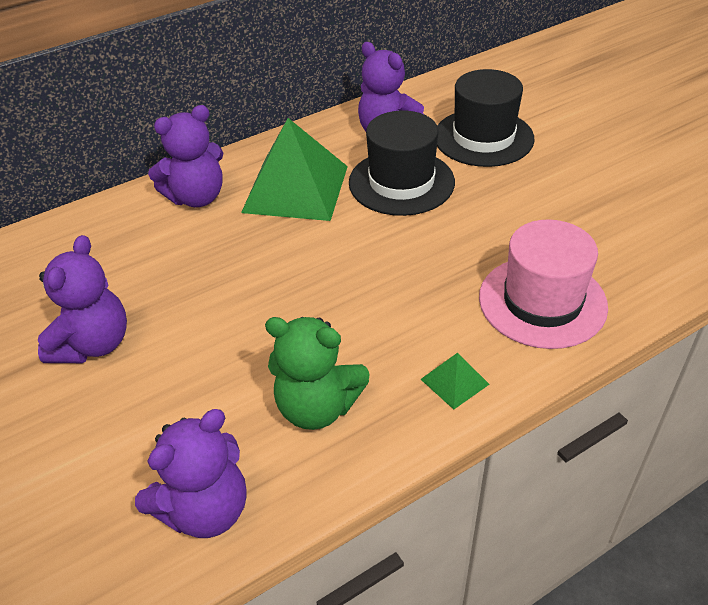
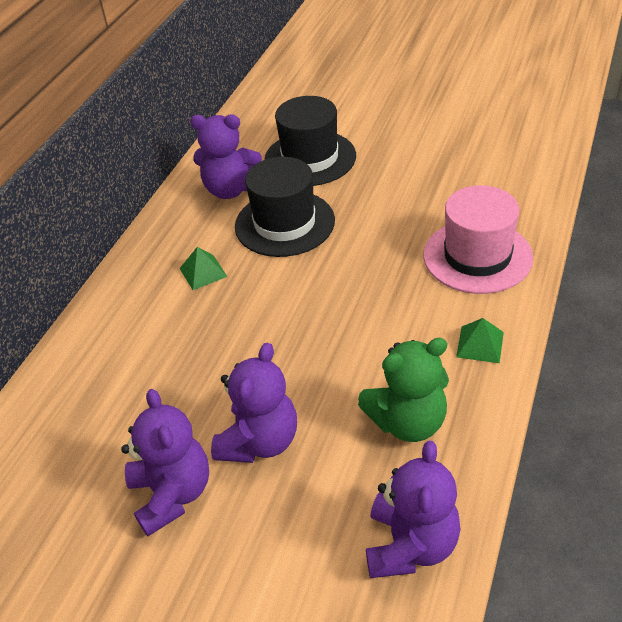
camera: 35 degrees left, 0 degrees up
purple teddy bear [148,105,223,207] -> purple teddy bear moved to [211,342,297,463]
green pyramid [241,118,348,221] -> green pyramid [179,247,228,290], size x0.42

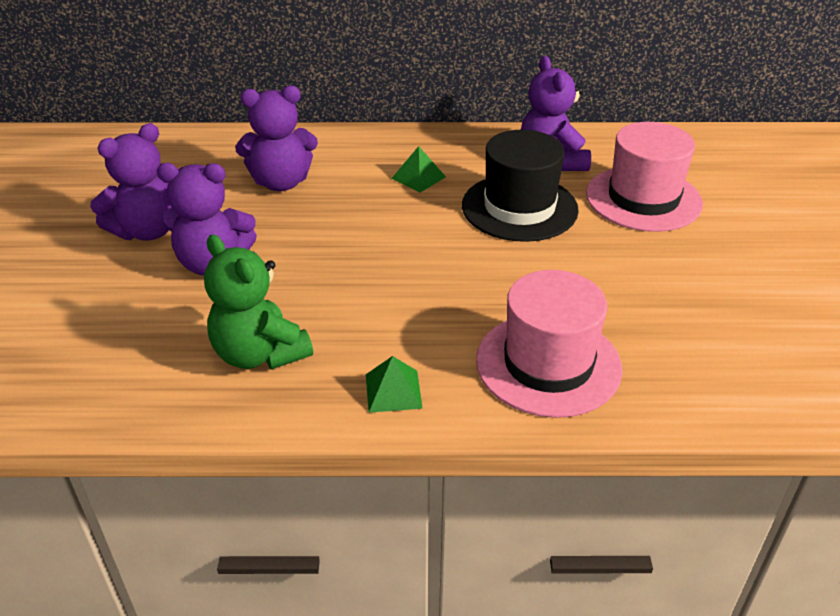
camera: 65 degrees right, 5 degrees down
black hat [264,96,356,186] -> pink hat [586,122,703,232]
purple teddy bear [366,441,461,578] -> purple teddy bear moved to [235,86,318,191]

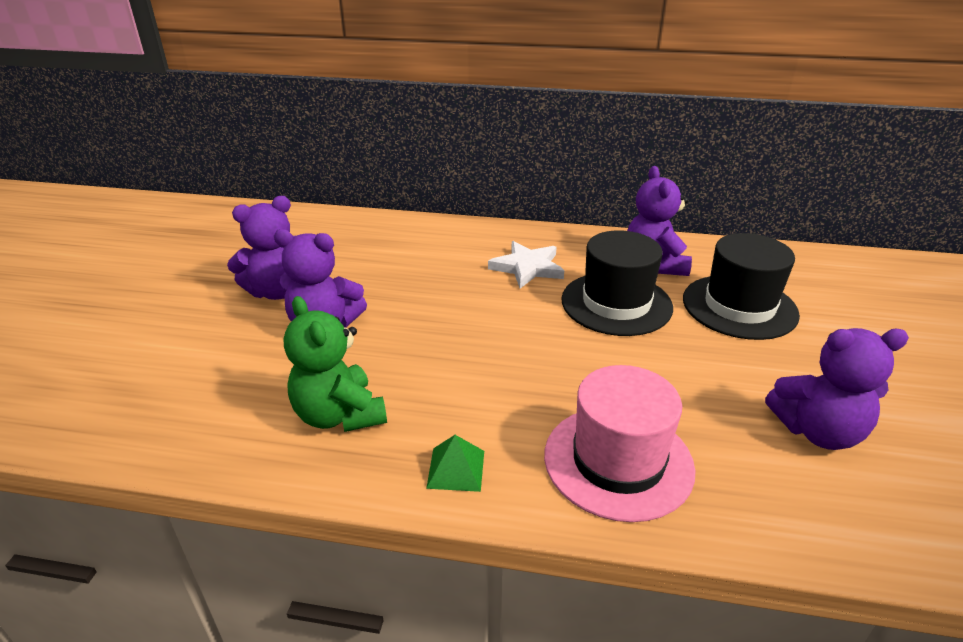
camera: 10 degrees right, 5 degrees down
purple teddy bear [235,86,318,191] -> purple teddy bear moved to [765,328,909,450]
green pyramid [391,146,446,193] -> white star [488,241,564,288]
pink hat [586,122,703,232] -> black hat [683,233,800,340]

